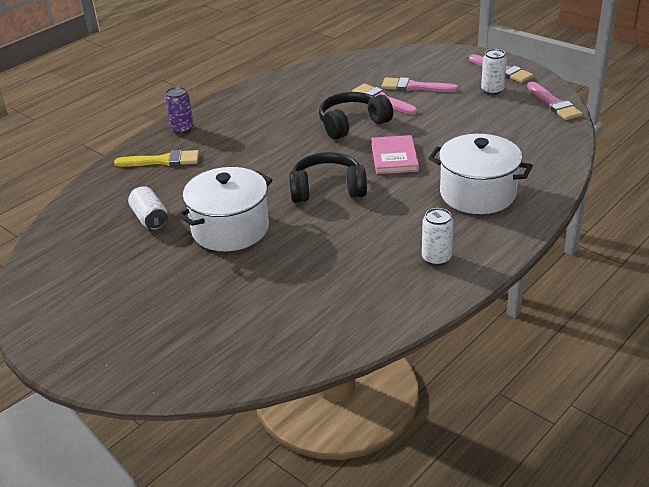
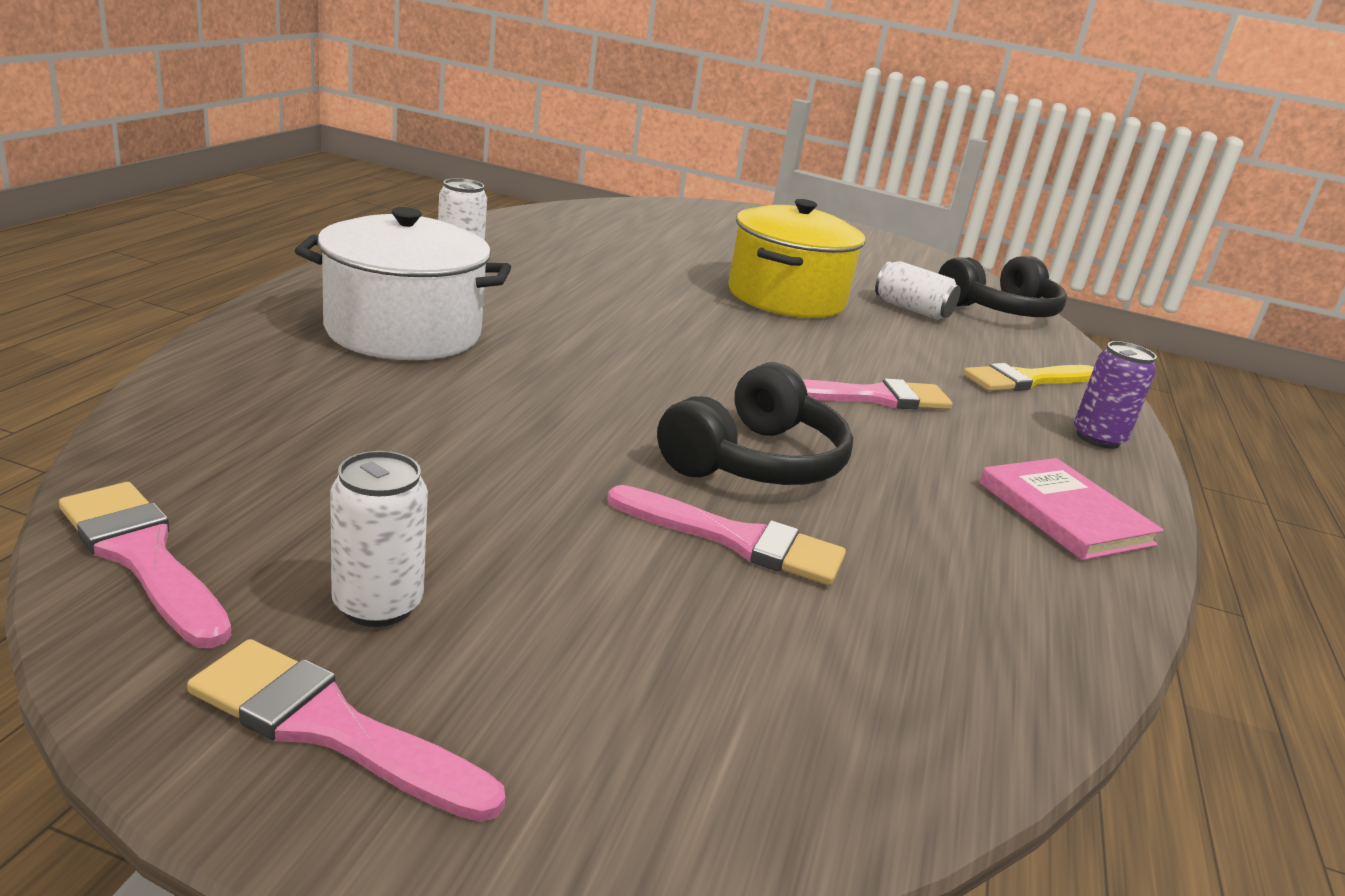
camera: 150 degrees right, 10 degrees down
white pot [177,167,272,251] -> yellow pot [728,199,865,318]
black headphones [289,152,367,203] -> black headphones moved to [938,256,1067,317]
pink book [371,135,419,174] -> pink book moved to [979,458,1164,560]
pink brush [381,77,458,92] -> pink brush moved to [802,378,953,410]

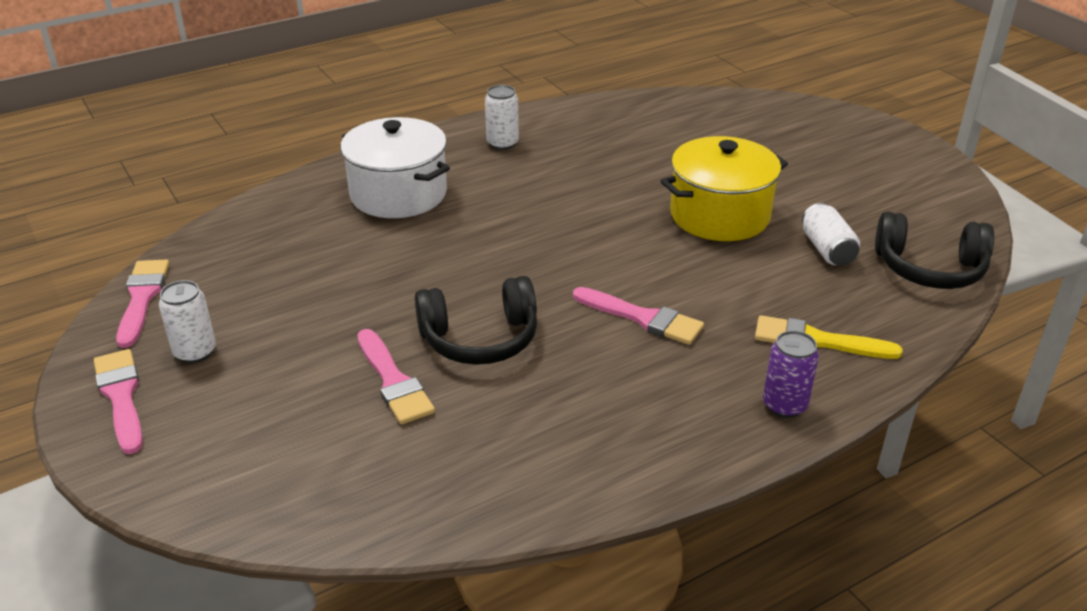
camera: 45 degrees right, 10 degrees up
pink book [979,458,1164,560] -> none

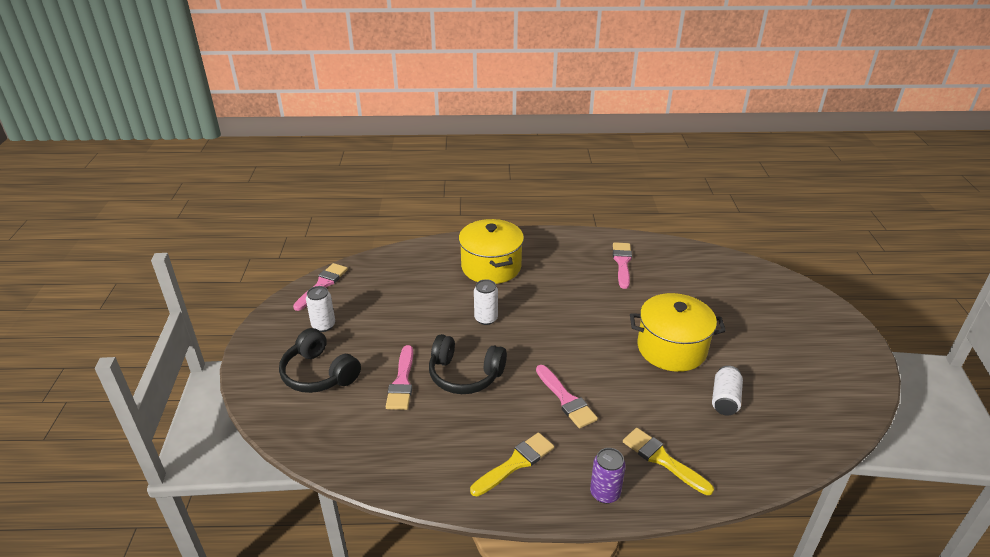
camera: 30 degrees right, 0 degrees up
pink brush [94,349,143,454] -> pink brush moved to [613,242,632,289]
white pot [340,117,450,218] -> yellow pot [459,219,524,284]
white can [485,85,519,150] -> white can moved to [474,279,498,325]
black headphones [875,212,994,289] -> black headphones moved to [279,328,361,393]
none -> yellow brush [470,433,554,496]

